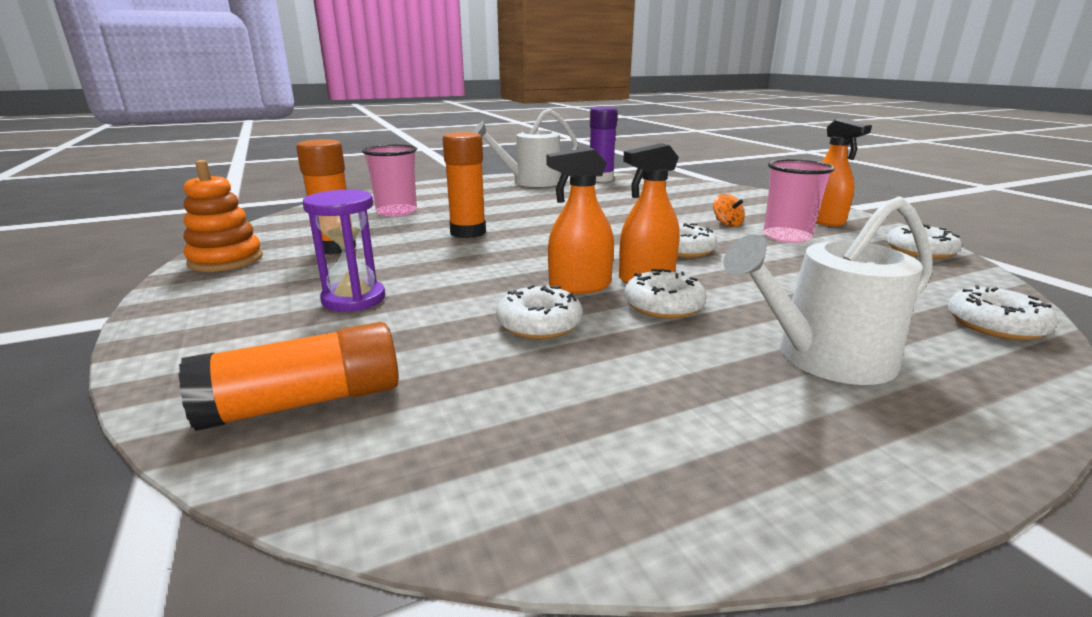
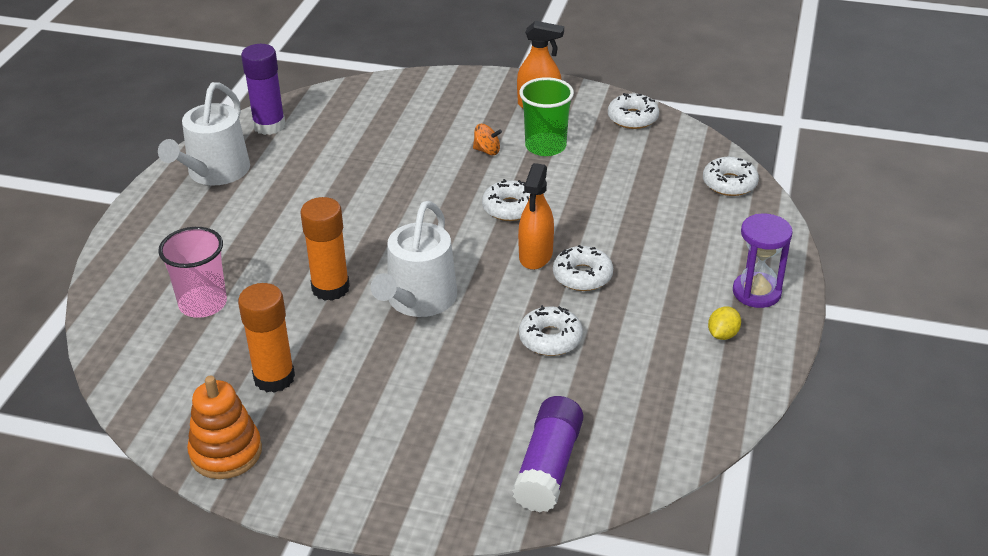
camera: 50 degrees left, 15 degrees up
orange glue stick [179,322,399,431] -> purple glue stick [512,396,583,513]
purple hourglass [303,190,385,312] -> purple hourglass moved to [733,213,793,308]
orange spray bottle [546,147,614,294] -> none
white watering can [723,196,933,385] -> white watering can moved to [371,201,457,317]
pink cup [764,159,835,243] -> green cup [519,77,574,156]
none -> yellow lemon [708,307,741,340]

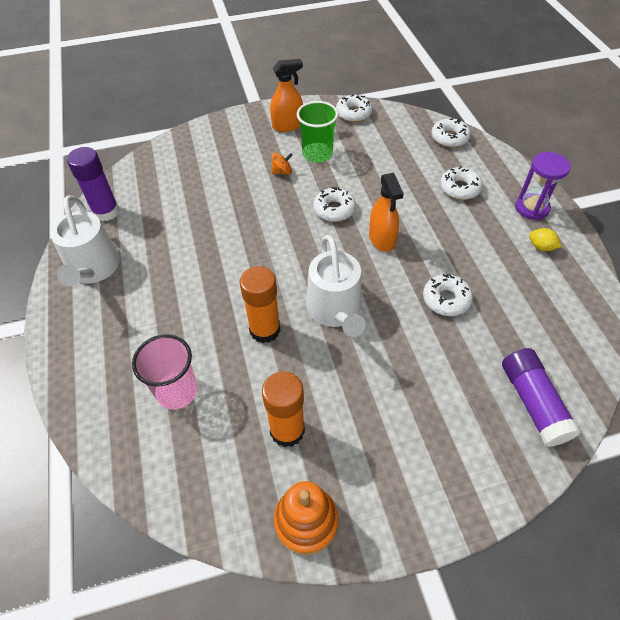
camera: 30 degrees left, 15 degrees up
white donut [553,245,613,291] -> white donut moved to [440,167,483,200]
yellow lemon [708,307,741,340] -> yellow lemon turned 60 degrees counterclockwise [529,228,562,251]

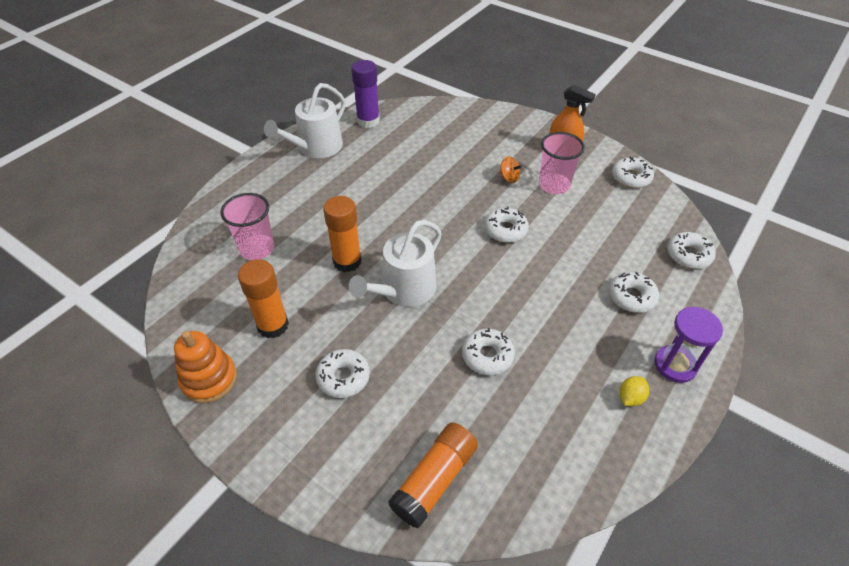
camera: 50 degrees right, 5 degrees down
green cup [297,101,338,163] -> pink cup [539,132,585,194]
orange spray bottle [369,173,404,252] -> none
purple glue stick [502,348,581,447] -> orange glue stick [388,423,478,528]
yellow lemon [529,228,562,251] -> yellow lemon turned 45 degrees clockwise [619,376,649,406]
none -> white donut [316,349,370,398]

